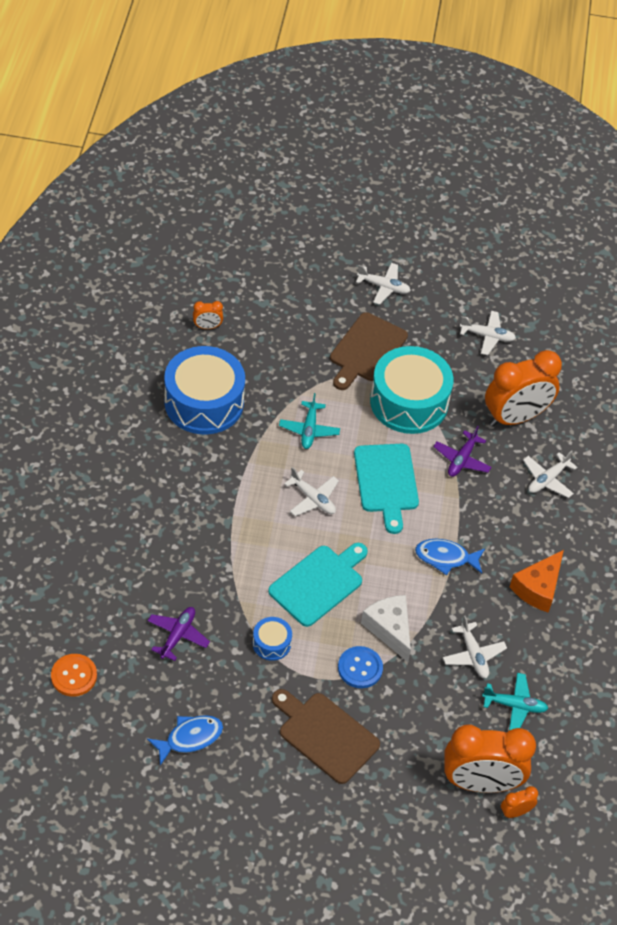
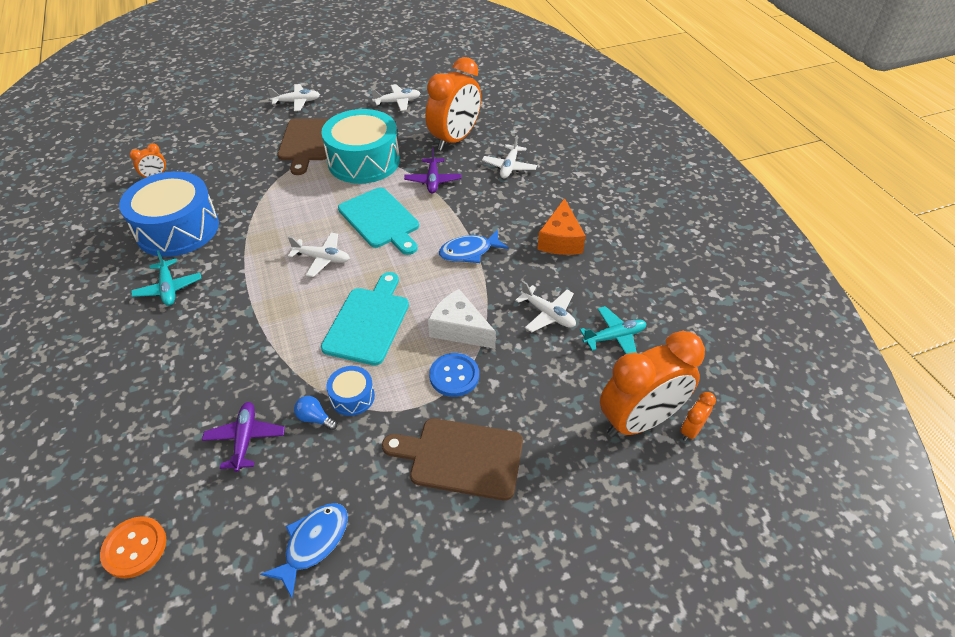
camera: 25 degrees left, 5 degrees down
turquoise plane [279,393,340,449] -> turquoise plane moved to [131,250,202,306]
none -> blue light bulb [294,396,337,430]

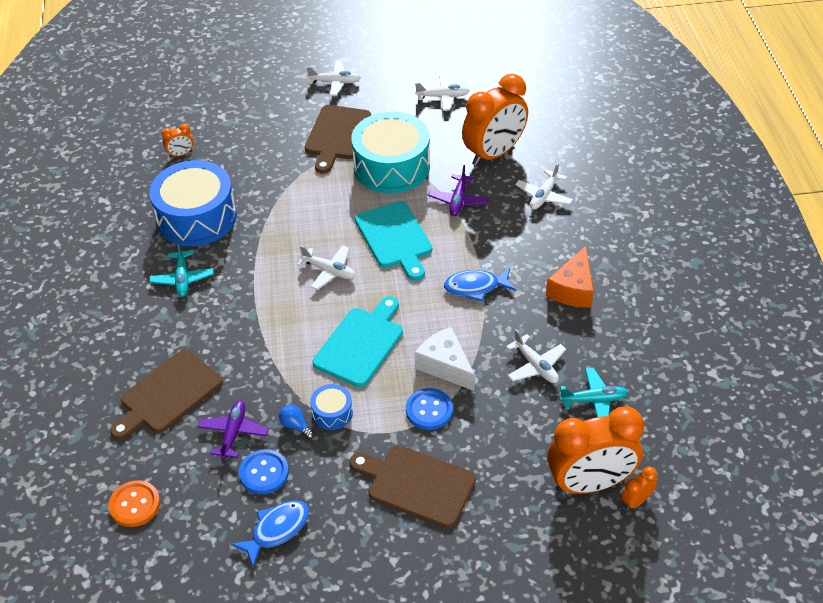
camera: 15 degrees right, 0 degrees up
none -> brown cutting board [110,350,223,440]
none -> blue button [239,449,289,494]

